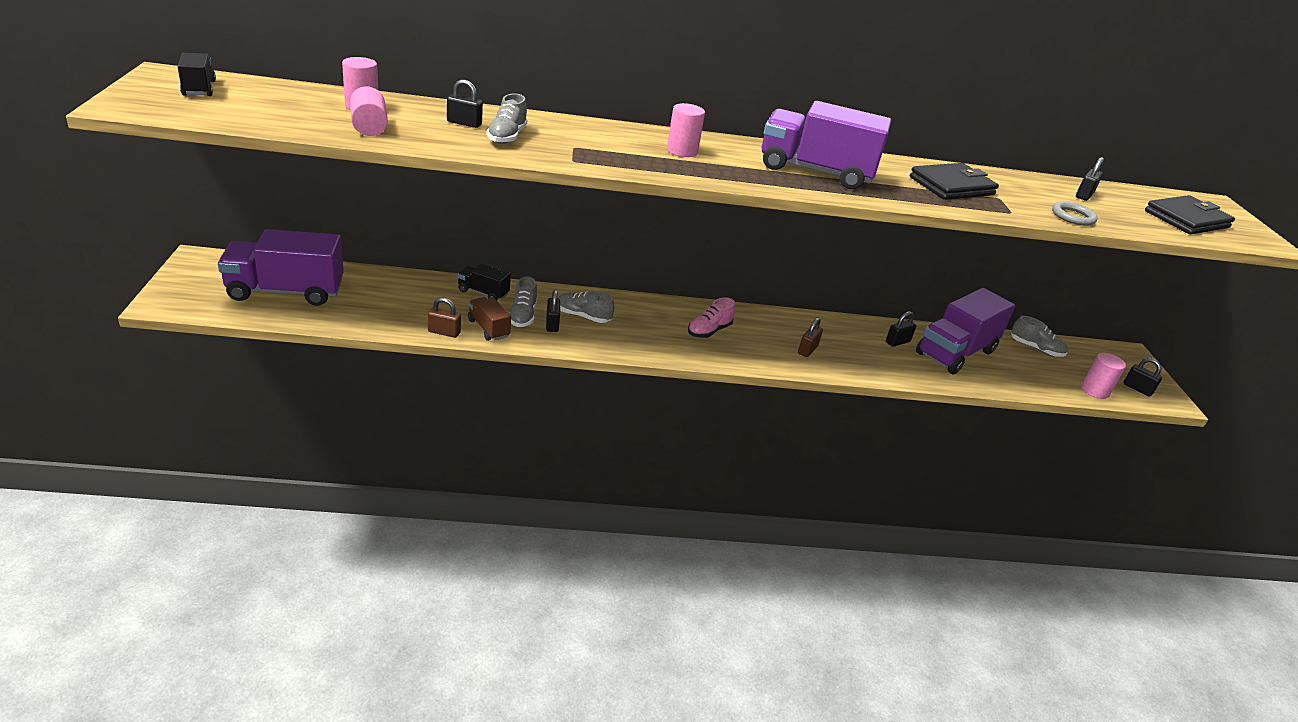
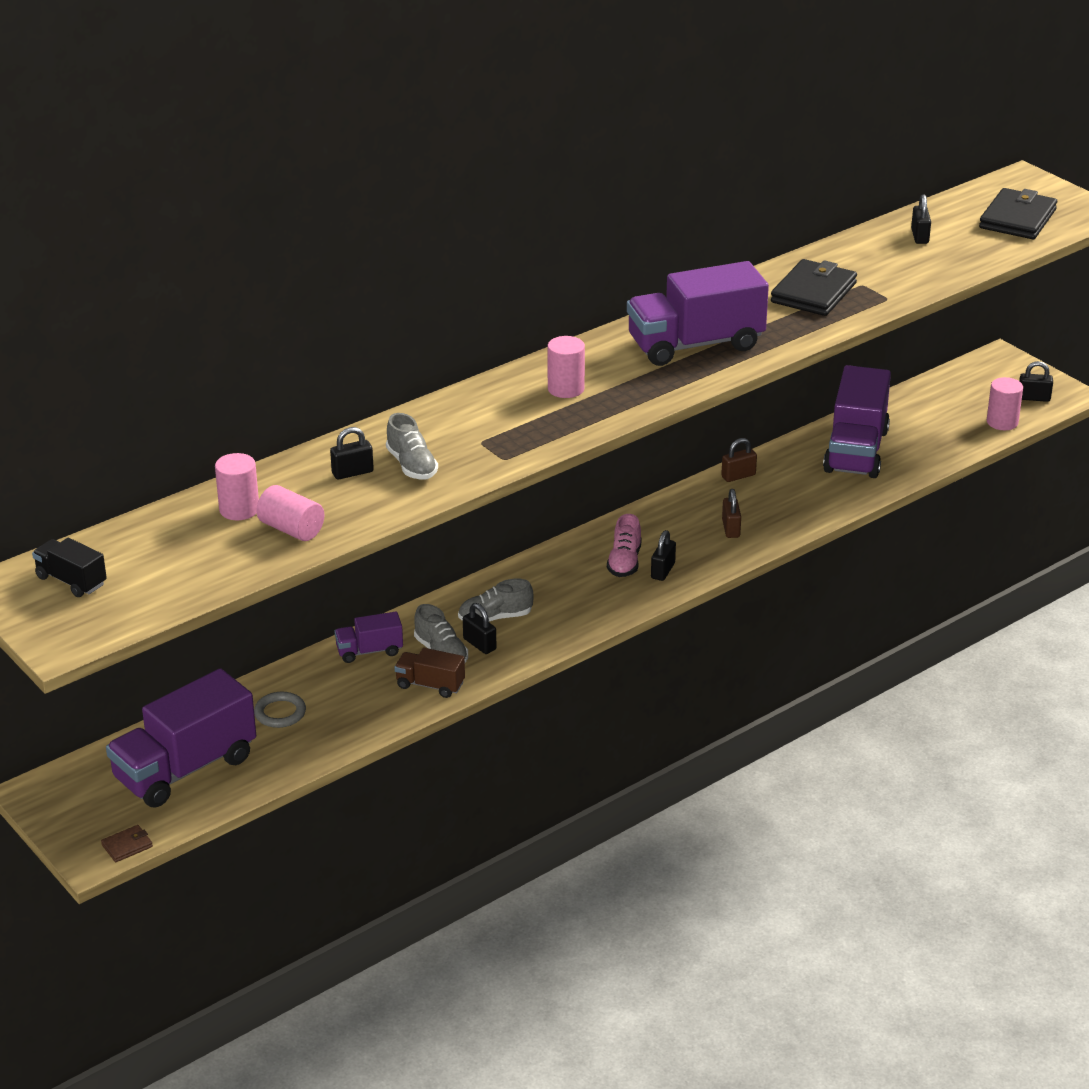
camera: 30 degrees left, 0 degrees up
brown padlock [428,297,461,338] -> brown padlock moved to [721,438,757,482]
black truck [457,264,511,300] -> purple truck [334,612,403,663]
black padlock [886,311,916,347] -> black padlock moved to [651,530,676,581]
grey shoe [1011,316,1068,357] -> none
grey ring [1052,201,1097,226] -> grey ring moved to [254,692,306,728]
none -> brown wallet [101,825,153,862]

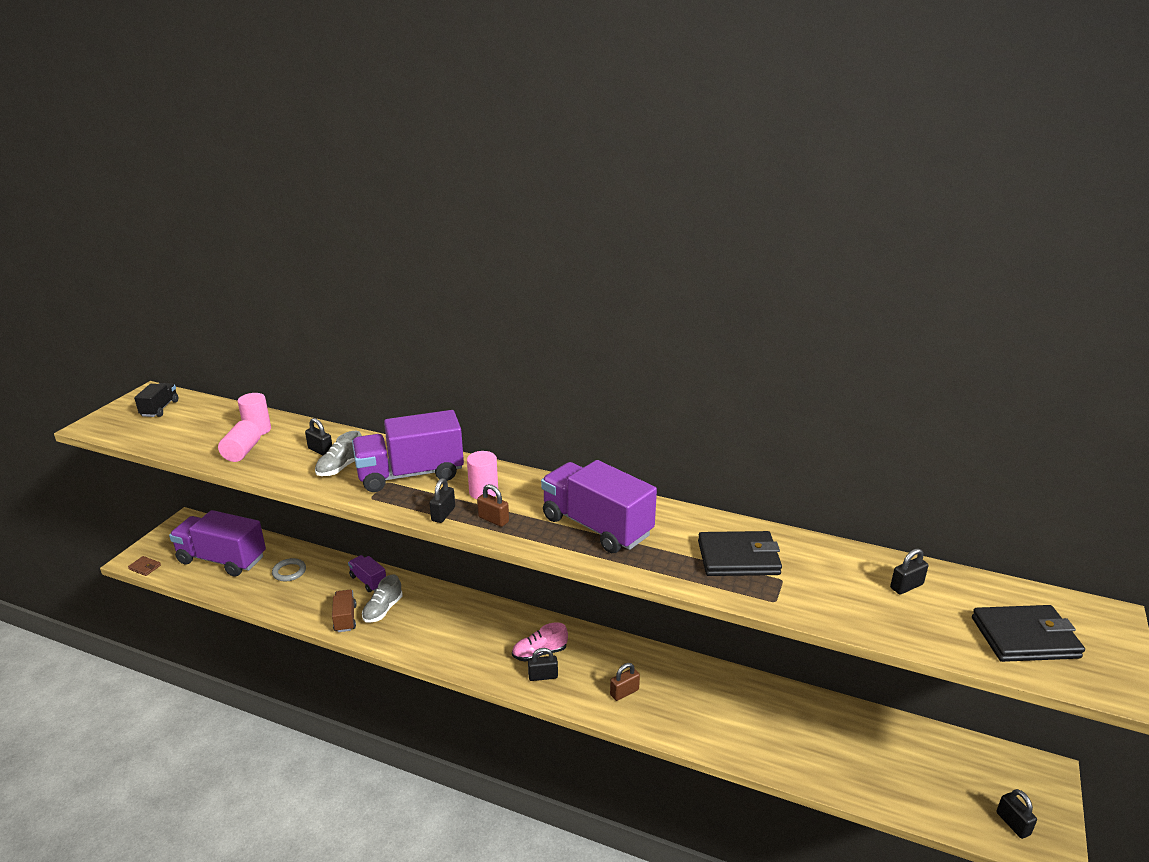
camera: 60 degrees right, 5 degrees down
grey shoe [458,579,534,622] -> none
black padlock [463,603,496,654] -> black padlock moved to [429,478,455,523]
brown padlock [721,438,757,482] -> brown padlock moved to [477,484,509,527]
purple truck [823,365,891,478] -> purple truck moved to [352,410,464,492]
pink cylinder [987,377,1023,430] -> none

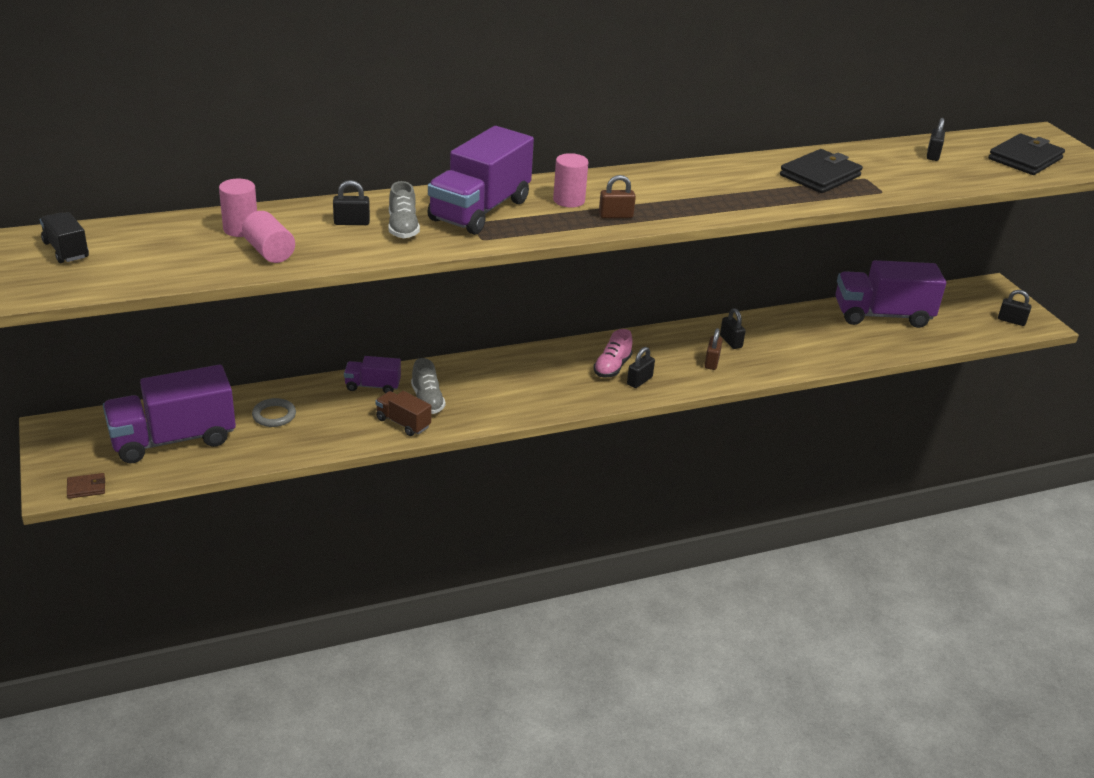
camera: 45 degrees left, 5 degrees up
black padlock [429,478,455,523] -> black padlock moved to [720,308,746,349]
purple truck [541,460,657,553] -> purple truck moved to [835,260,946,328]

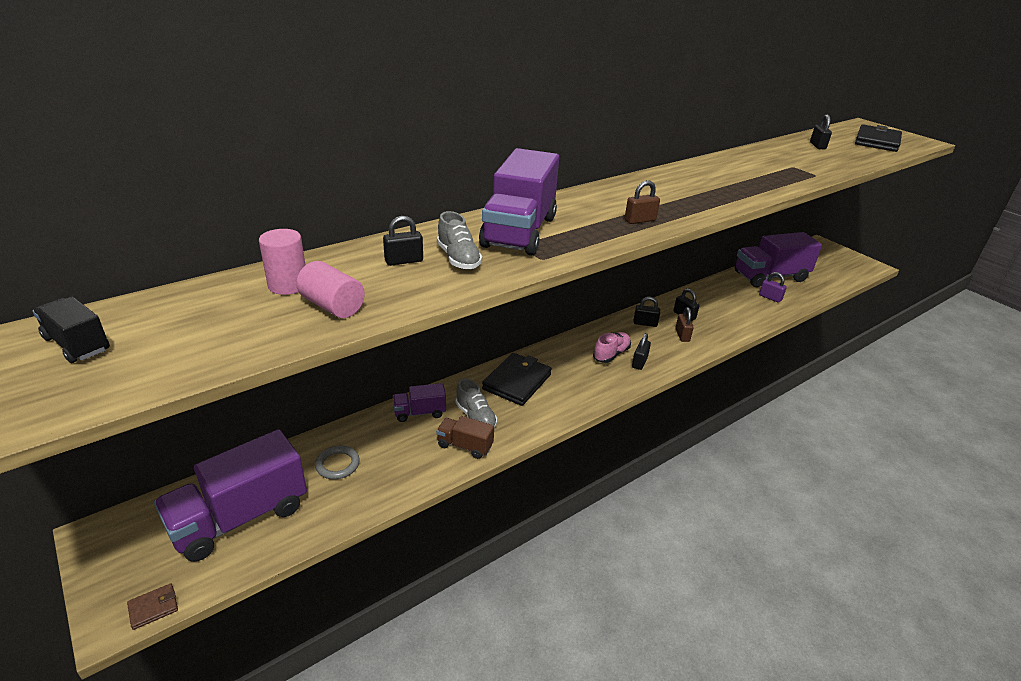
camera: 15 degrees left, 0 degrees up
pink cylinder [553,153,588,208] -> none
pink shoe [594,329,633,378] -> pink shoe turned 150 degrees counterclockwise [593,332,631,363]
black wallet [780,149,863,193] -> black wallet moved to [482,353,552,406]
black padlock [998,290,1031,326] -> black padlock moved to [634,297,660,327]
none -> purple padlock [759,272,787,303]

